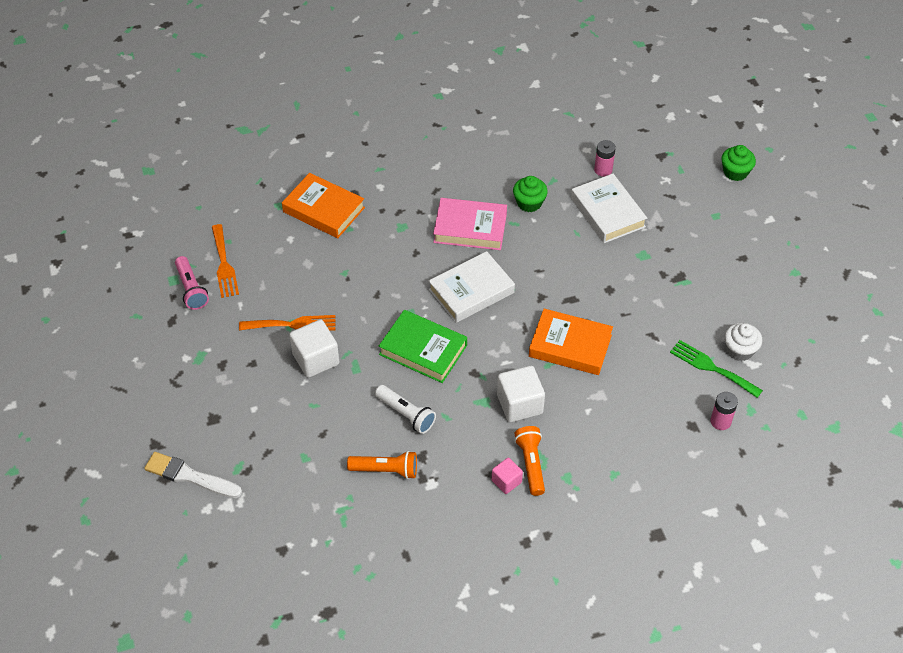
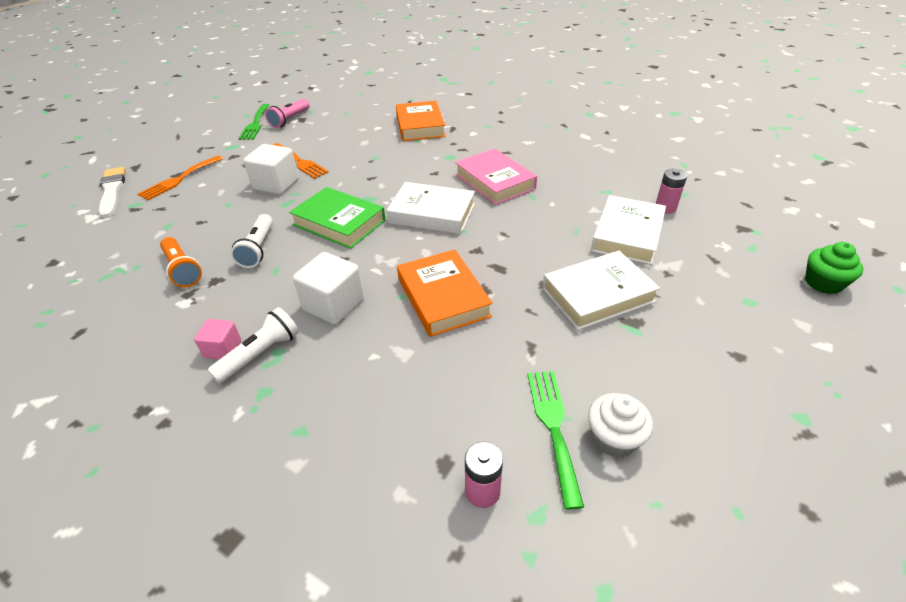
camera: 50 degrees right, 10 degrees down
orange fork [212,224,239,298] -> orange fork moved to [138,156,223,200]
green book [378,310,467,383] -> green book turned 45 degrees counterclockwise [289,187,386,249]
green cupcake [513,176,548,212] -> none
orange flashlight [514,426,545,496] -> white flashlight [208,307,299,383]
none -> green fork [238,104,270,140]
none -> white book [542,251,660,330]

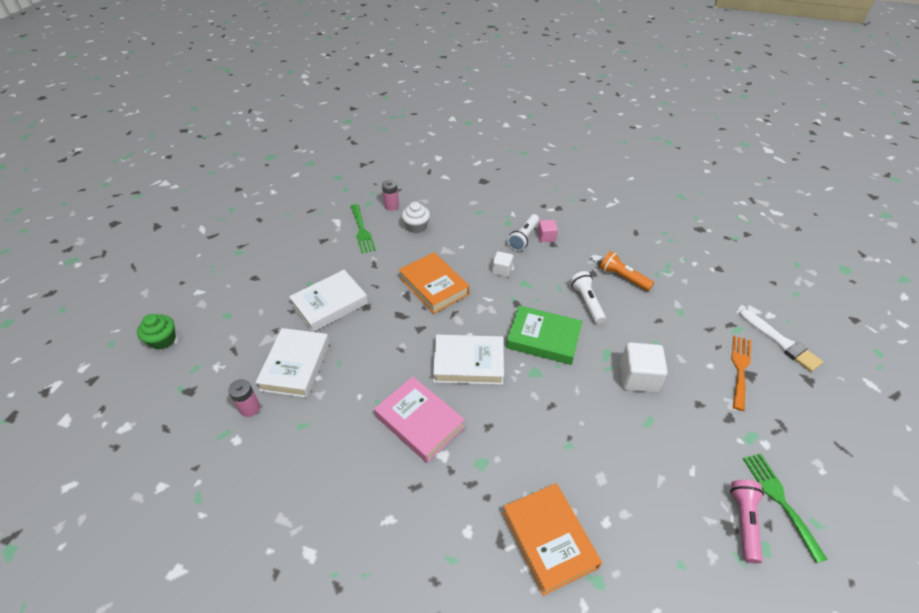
camera: 165 degrees right, 5 degrees up
orange fork [273,143,329,179] -> none
white cube [293,252,364,325] -> white cube [492,251,513,277], size x0.58
white cupcake [588,393,653,457] -> white cupcake moved to [402,202,430,233]

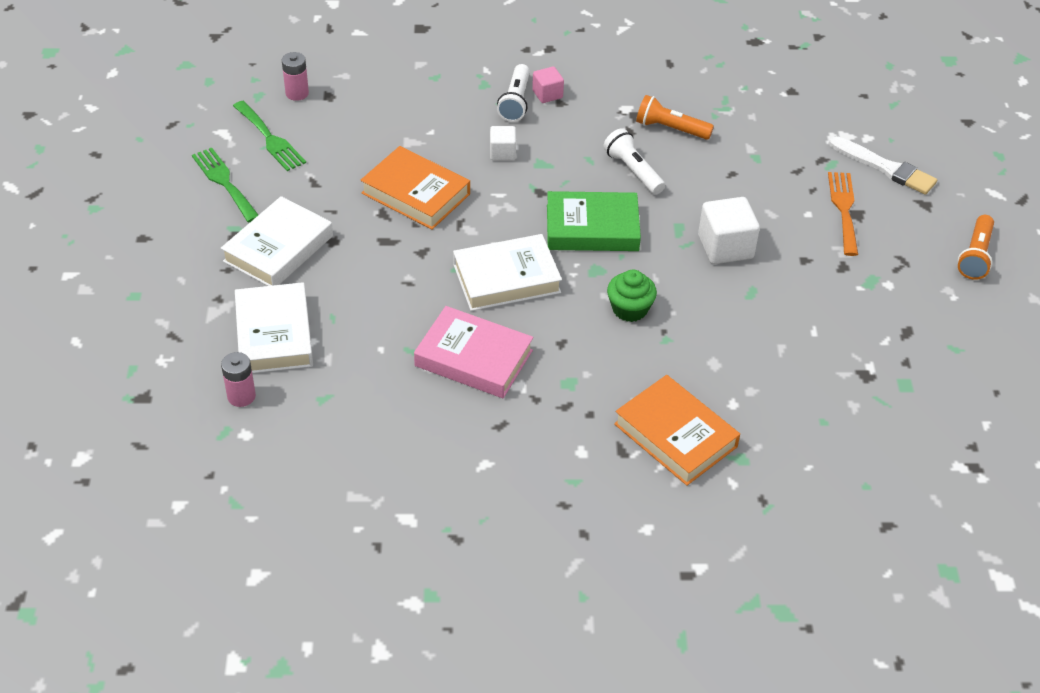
camera: 20 degrees left, 0 degrees up
green cupcake [137,314,176,349] -> green cupcake moved to [607,270,657,322]
white cupcake [402,202,430,233] -> none
pink flashlight [730,480,764,563] -> none
green fork [743,453,828,563] -> green fork moved to [192,147,258,222]
none -> orange flashlight [958,215,994,280]

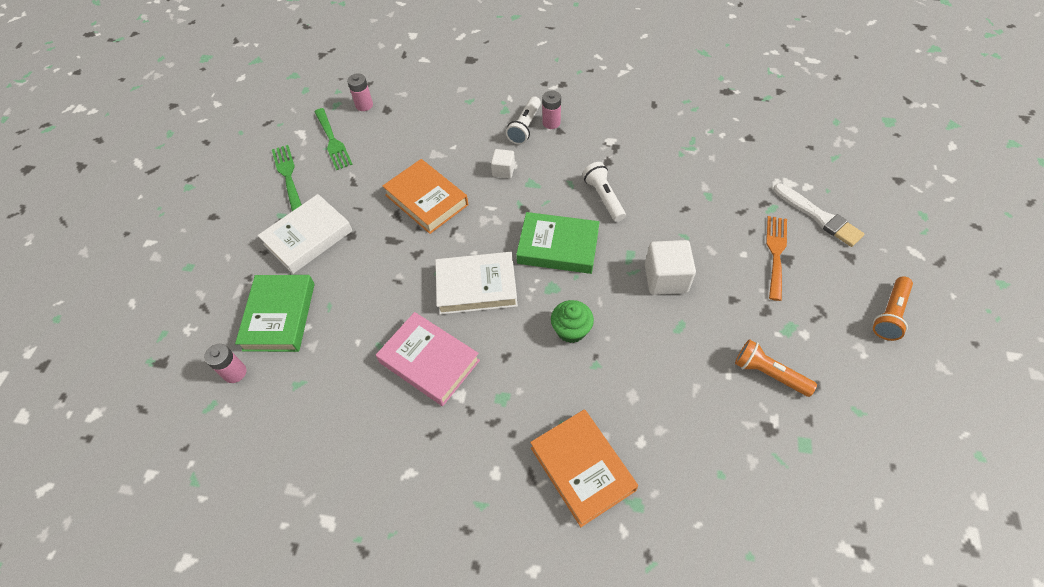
camera: 15 degrees right, 10 degrees up
white book [235,282,313,373] -> green book [235,275,315,352]
pink cube [532,66,564,103] -> pink battery [542,90,561,129]
orange flashlight [636,95,714,140] -> orange flashlight moved to [735,339,817,397]

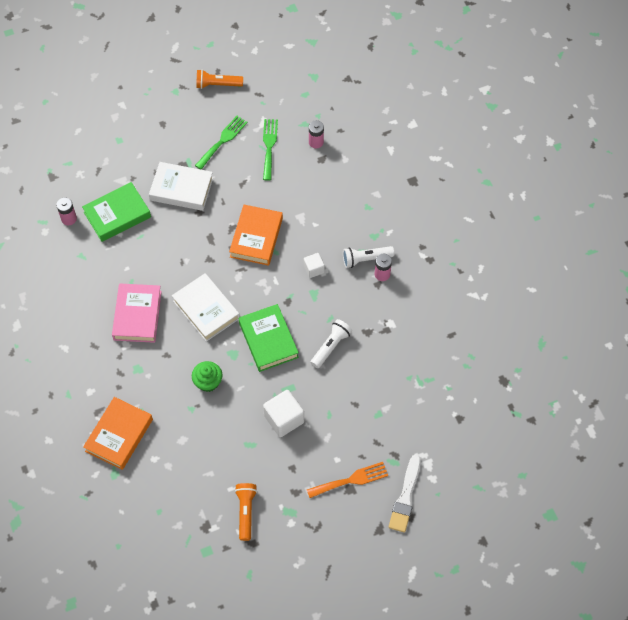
camera: 55 degrees right, 5 degrees up
green fork [314,108,353,170] -> green fork turned 150 degrees clockwise [263,119,278,181]
orange flashlight [873,276,913,341] -> orange flashlight moved to [196,70,243,89]

